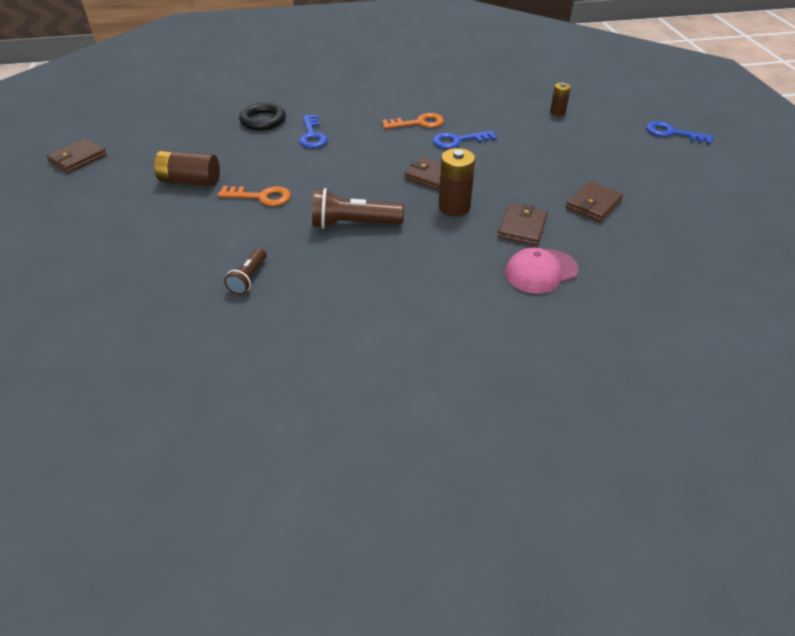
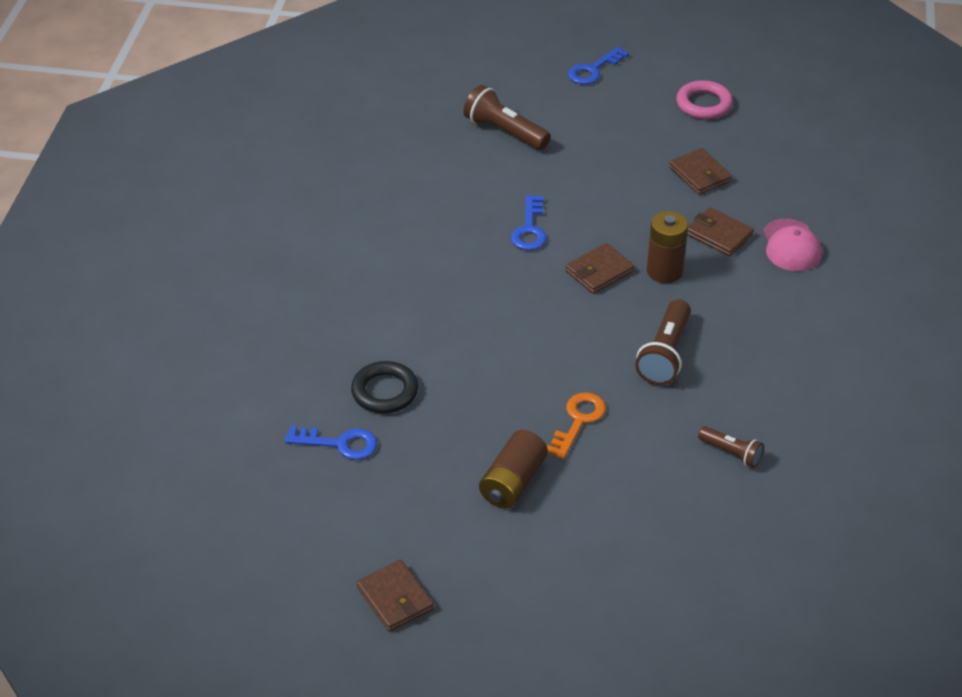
camera: 70 degrees left, 0 degrees up
blue key [299,115,328,148] -> blue key moved to [285,426,377,460]
orange key [382,113,444,129] -> none
brown battery [550,83,571,116] -> brown flashlight [463,85,551,150]
none -> pink ring [676,80,733,119]

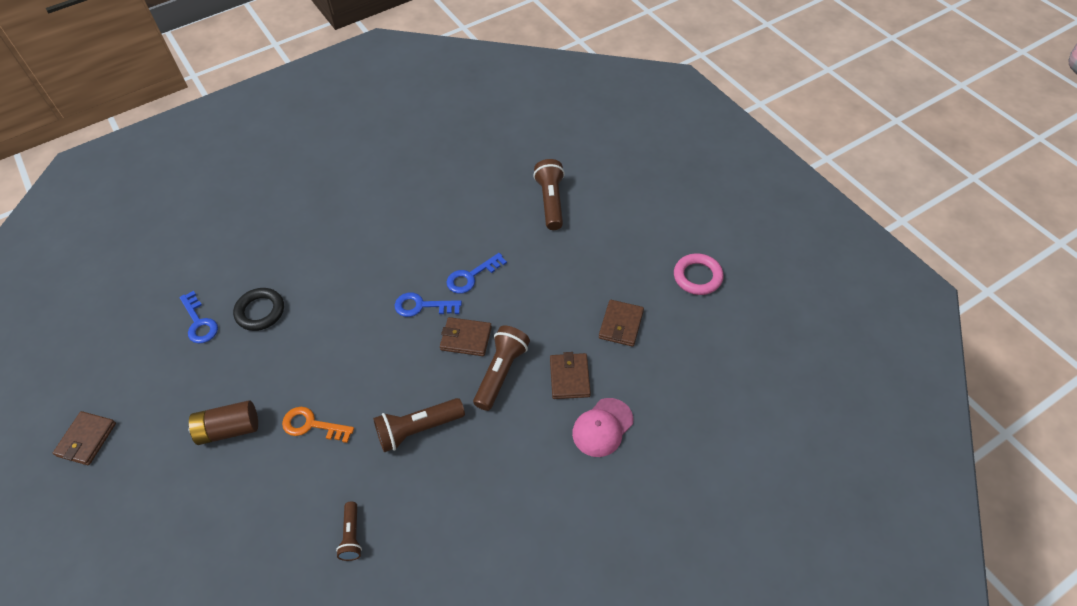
camera: 50 degrees right, 10 degrees up
orange key [547,392,606,459] -> orange key turned 150 degrees counterclockwise [282,407,354,443]
blue key [568,47,629,85] -> blue key moved to [395,292,462,317]
brown battery [647,211,688,283] -> brown flashlight [473,326,530,411]

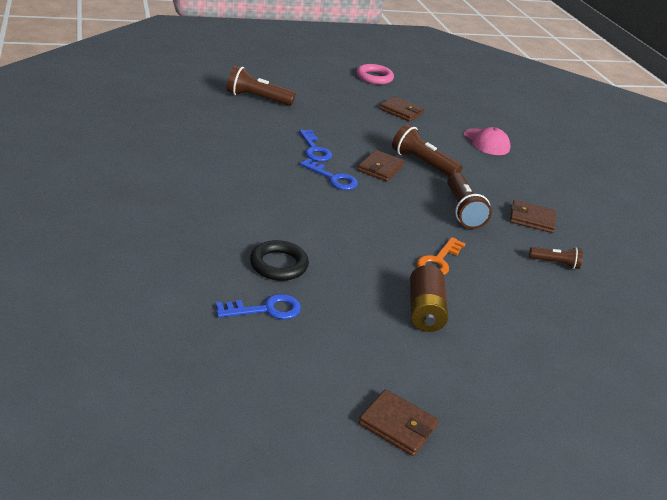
camera: 80 degrees left, 20 degrees down
blue key [395,292,462,317] -> blue key turned 75 degrees counterclockwise [300,158,358,190]
brown wallet [550,352,591,399] -> brown wallet moved to [510,200,556,233]

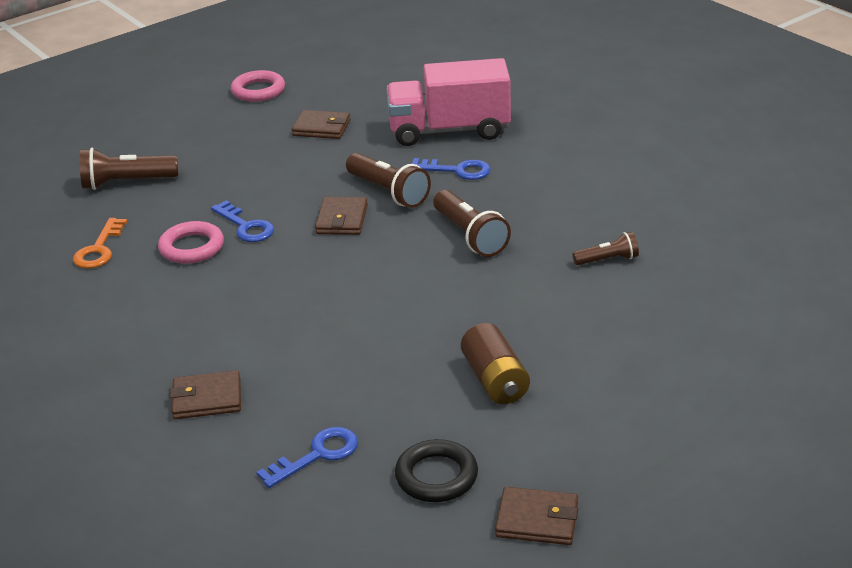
camera: 15 degrees left, 0 degrees up
black ring [250,240,309,281] -> black ring moved to [395,439,478,502]
blue key [300,158,358,190] -> blue key moved to [412,158,491,180]
brown flashlight [392,124,463,176] -> brown flashlight turned 150 degrees counterclockwise [346,153,431,208]
orange key [417,237,465,275] -> orange key moved to [73,218,127,268]
pink cap [464,127,511,155] -> pink truck [386,58,511,146]
brown wallet [510,200,556,233] -> brown wallet moved to [169,370,241,419]
none -> pink ring [158,221,224,264]

